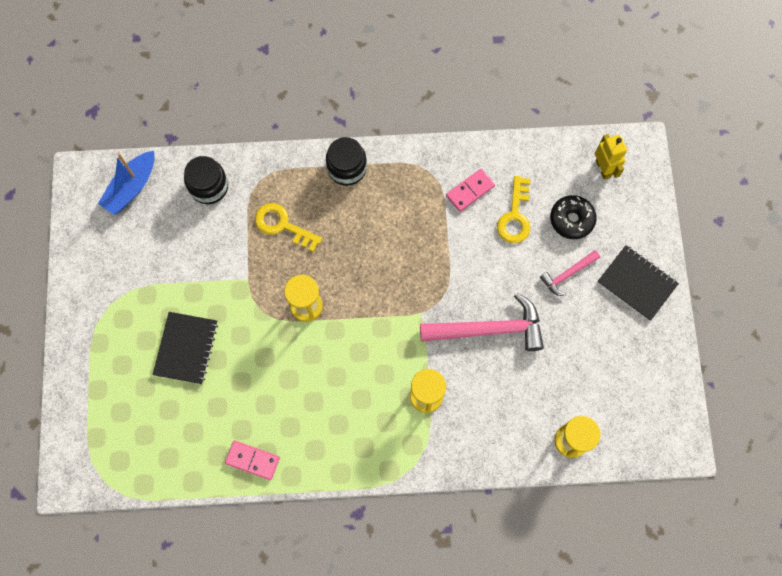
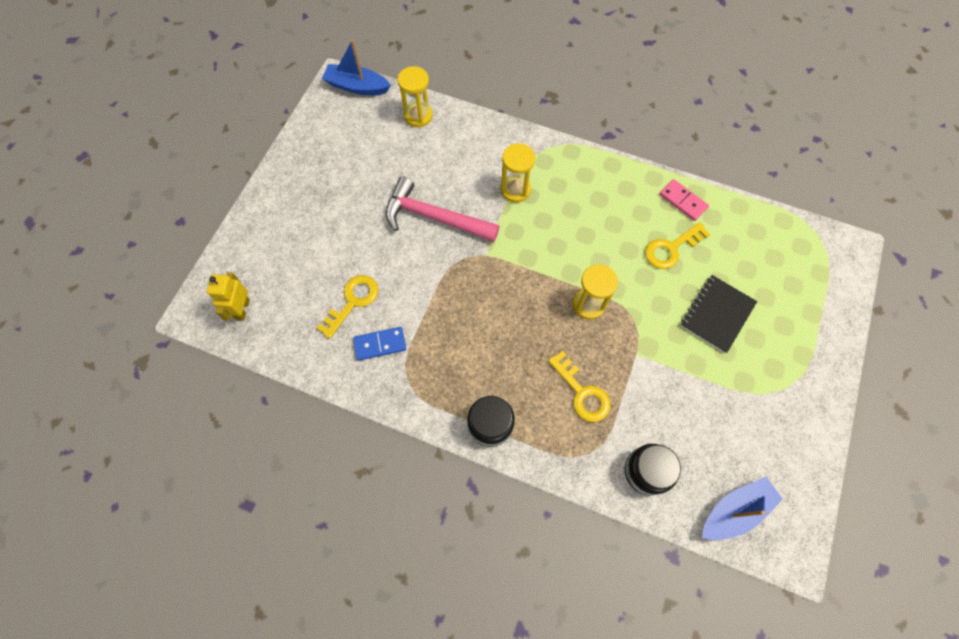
camera: 155 degrees left, 5 degrees down
pink domino [446,169,495,212] -> blue domino [353,327,406,361]
pink hammer [540,250,600,296] -> none
black donut [550,195,597,239] -> none
black notebook [597,245,679,321] -> none
none -> blue boat [322,40,391,95]
none -> yellow key [645,222,710,269]

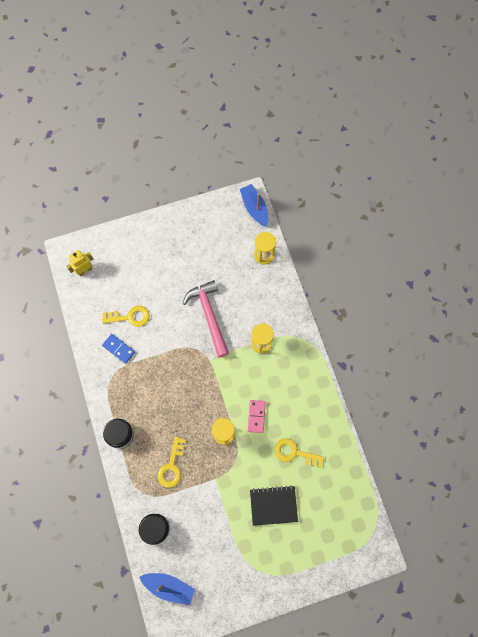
camera: 50 degrees right, 5 degrees up
pink domino [659,179,709,221] -> pink domino moved to [248,400,266,433]

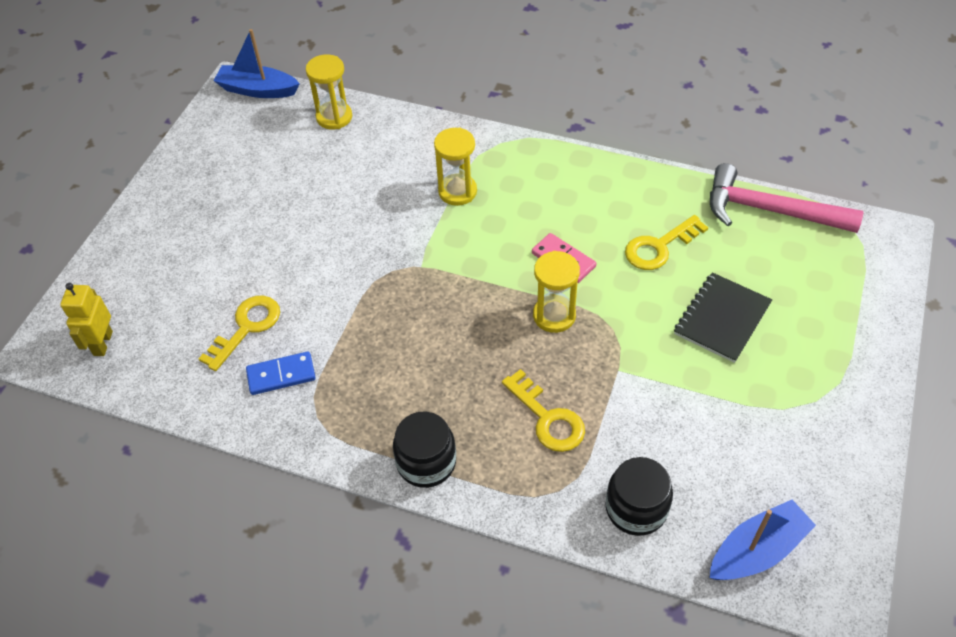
camera: 50 degrees left, 20 degrees down
pink hammer [182,280,229,358] -> pink hammer moved to [710,163,864,233]

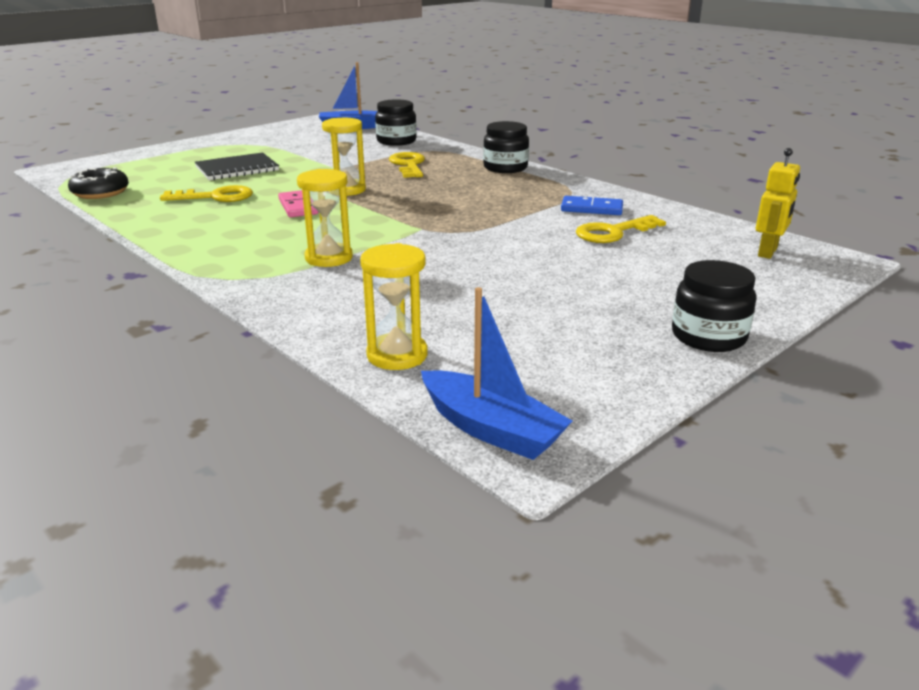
camera: 155 degrees left, 25 degrees down
pink hammer [710,163,864,233] -> black donut [68,167,129,199]
none -> black jar [672,260,756,352]

